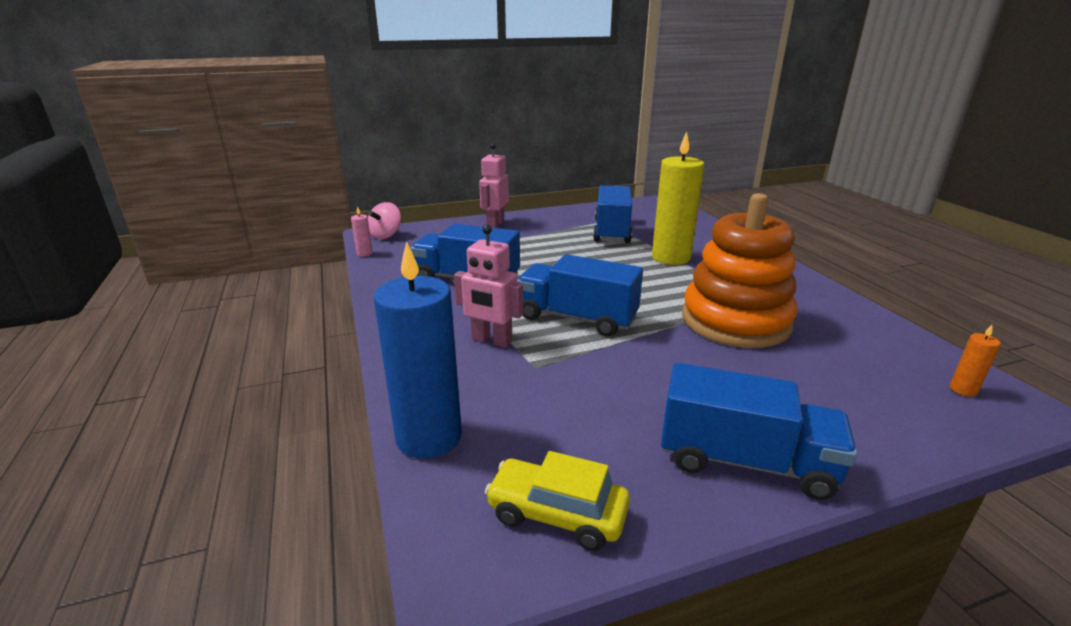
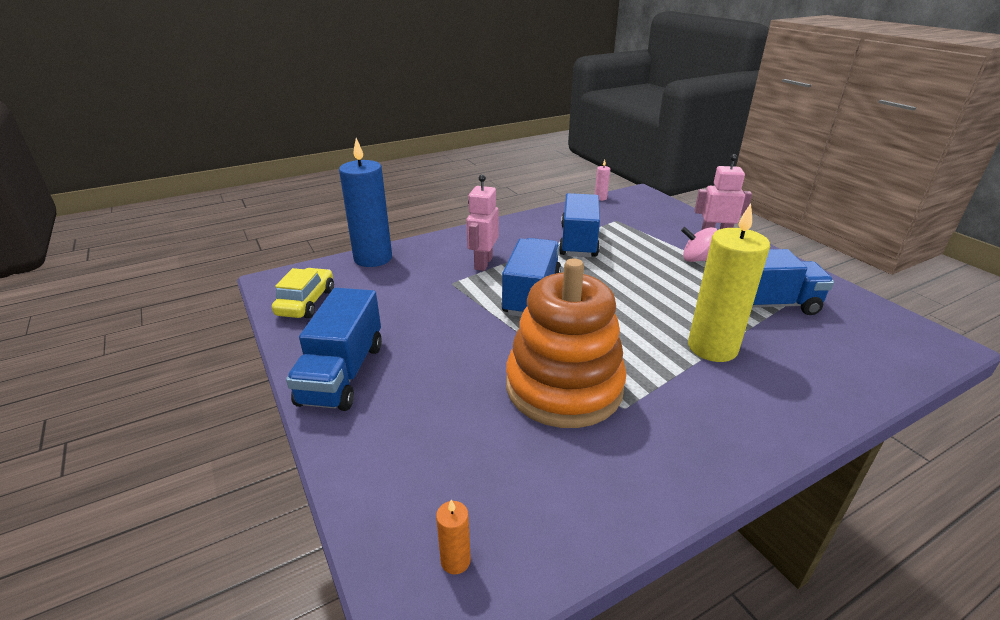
camera: 80 degrees right, 5 degrees up
pink spinning top [368,202,401,239] -> pink spinning top moved to [681,227,717,262]

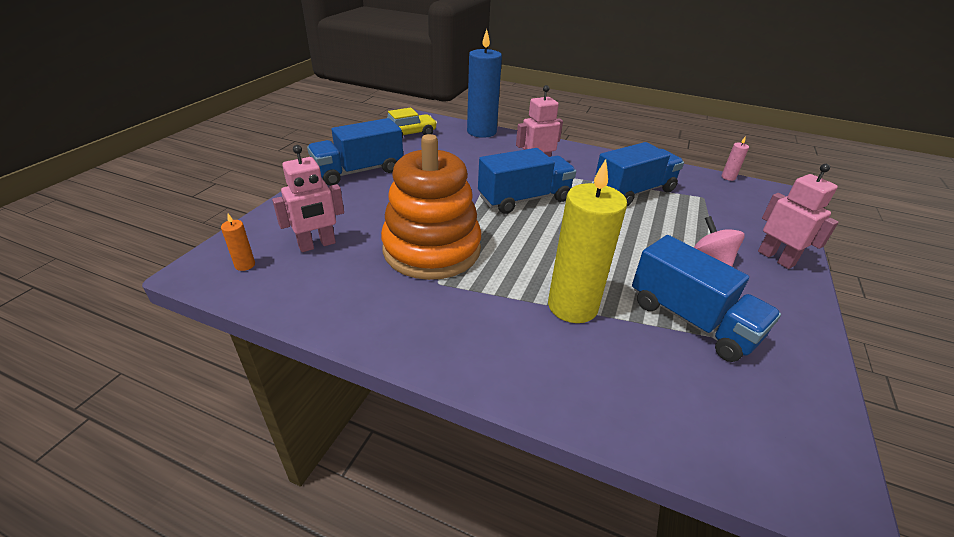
camera: 50 degrees right, 5 degrees up
none -> pink robot [272,145,344,252]

